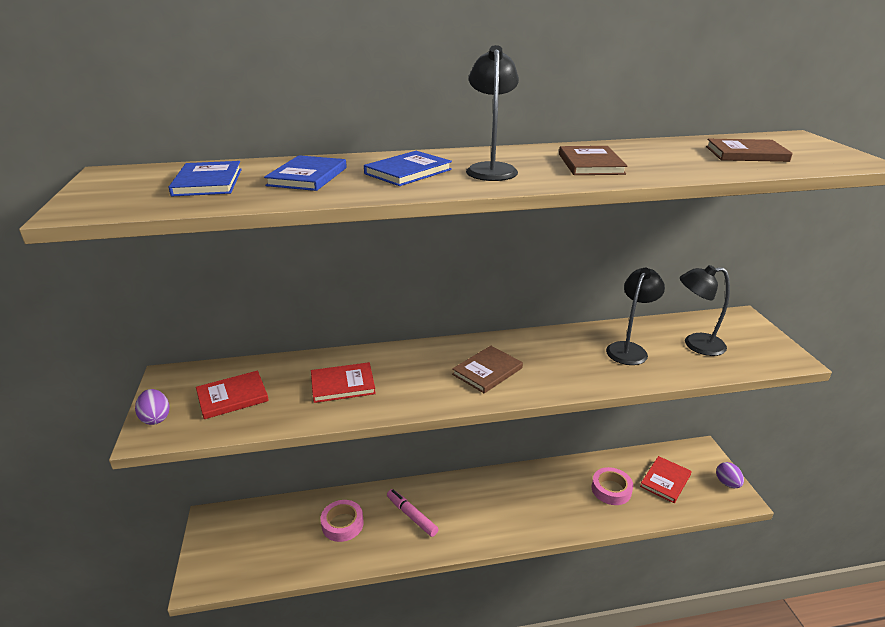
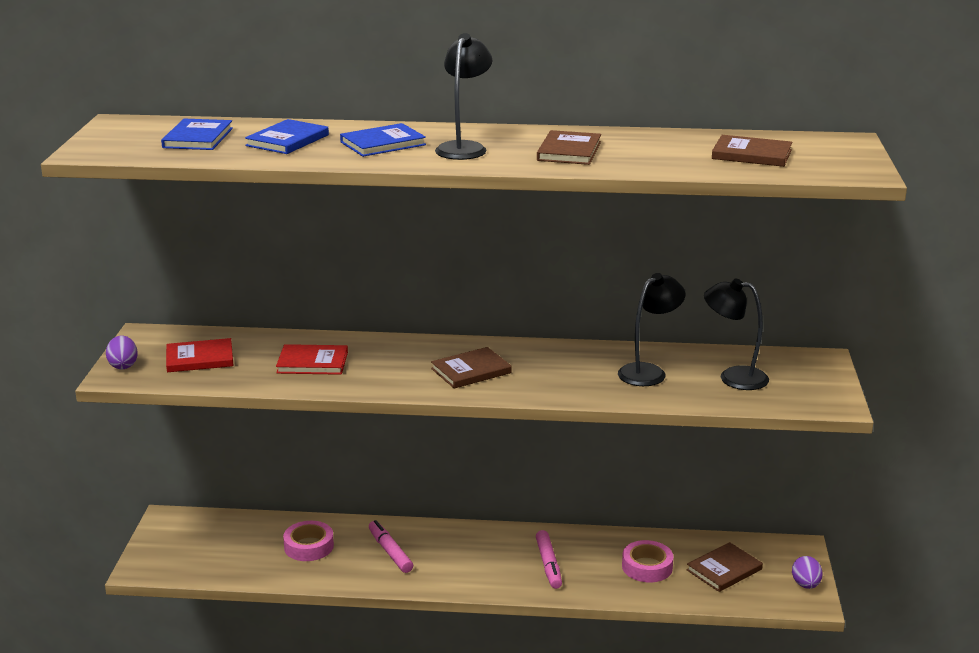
camera: 15 degrees right, 5 degrees down
red book [640,456,692,503] -> brown book [686,542,763,592]
none -> pink marker [536,530,562,589]

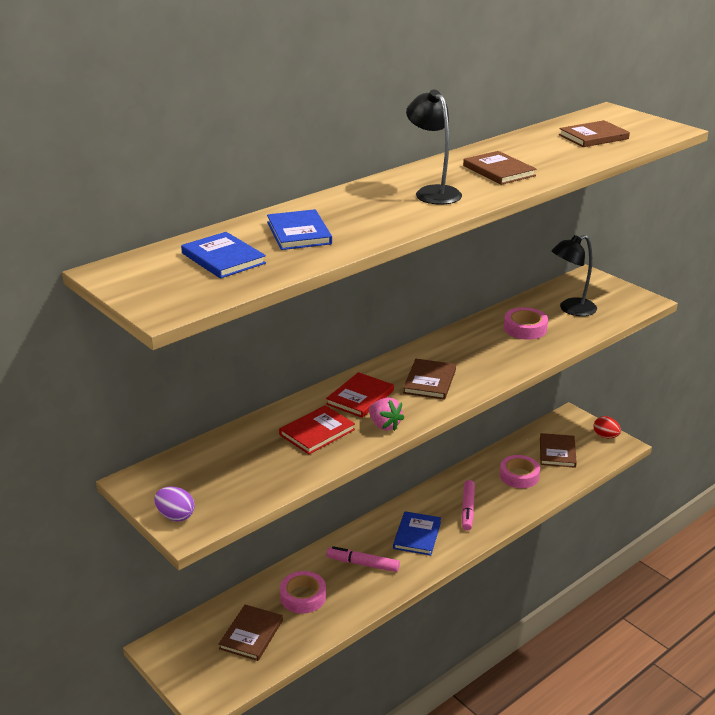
camera: 45 degrees left, 5 degrees up
red book [166,338,233,372] -> red book moved to [326,372,394,418]
blue book [340,123,426,157] -> blue book moved to [393,511,441,556]
pink marker [536,530,562,589] -> pink marker turned 60 degrees clockwise [461,480,475,531]
black lamp [618,273,686,386] -> pink tape [504,307,548,340]
purple egg [792,556,822,589] -> red egg [593,416,621,438]
none -> brown book [219,605,283,661]
none -> pink strawberry [369,397,404,431]

